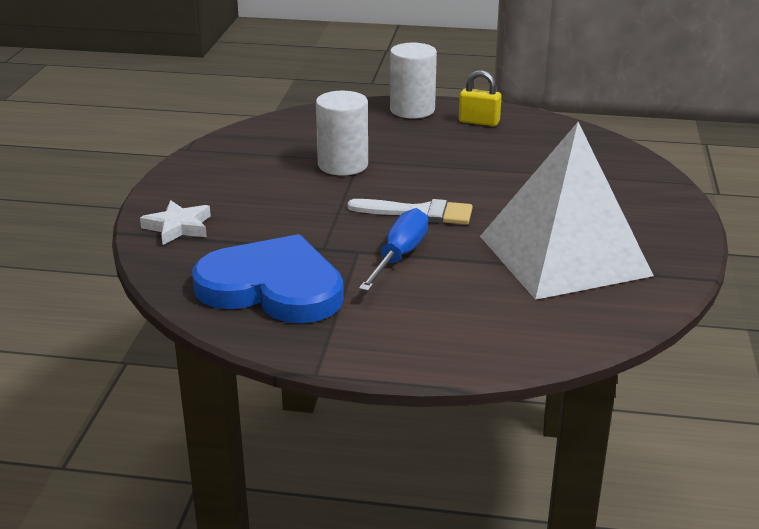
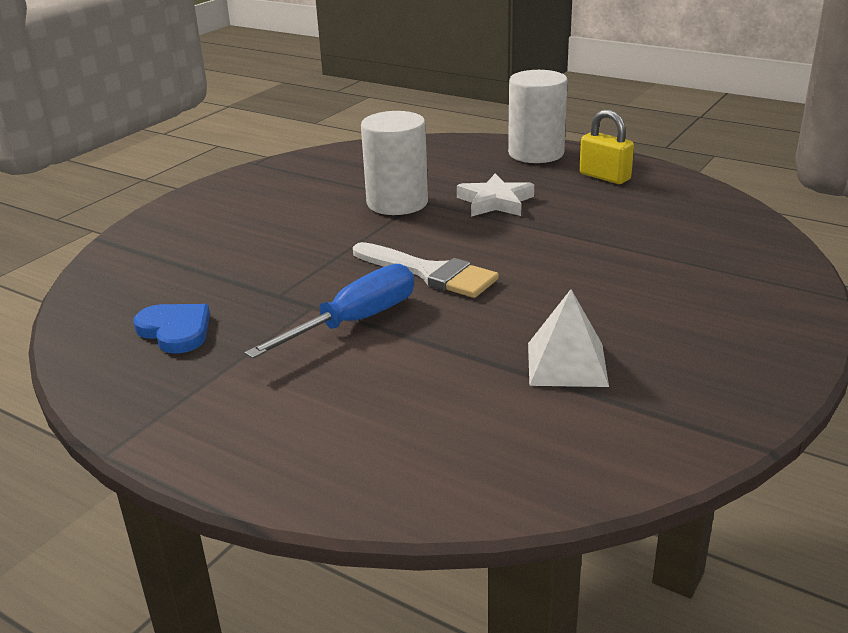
camera: 25 degrees right, 0 degrees up
white star [140,200,211,245] -> white star moved to [457,174,534,217]
blue heart [192,234,344,324] -> blue heart [133,304,210,354], size x0.45
white pyramid [480,122,654,300] -> white pyramid [528,289,609,387], size x0.41

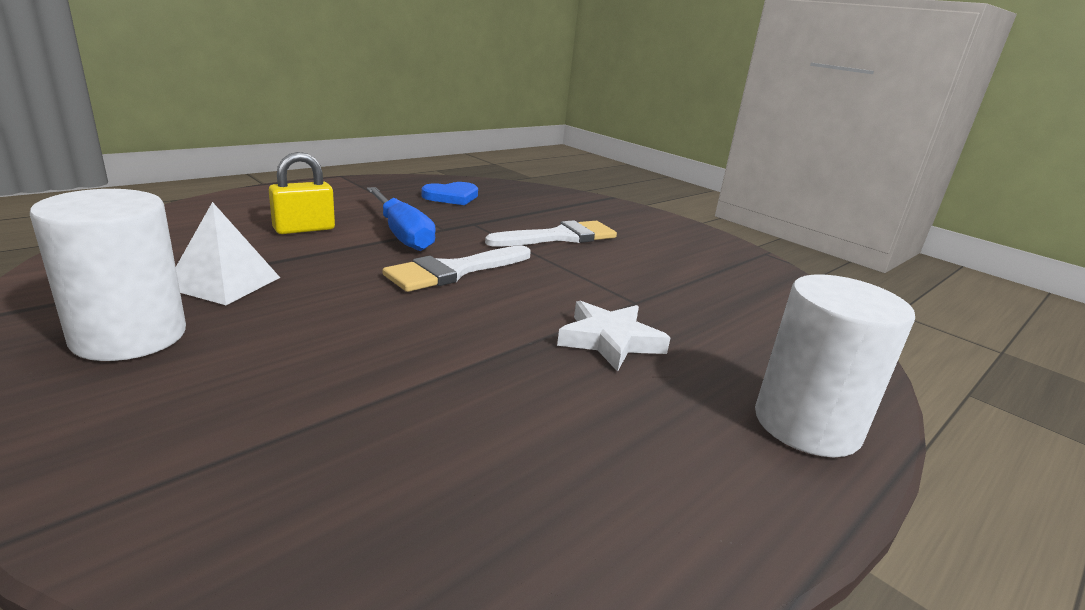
camera: 100 degrees right, 5 degrees down
white cylinder [361,111,428,215] -> white cylinder moved to [30,189,186,361]
yellow padlock [579,109,634,184] -> yellow padlock moved to [269,152,335,234]
none -> white brush [485,220,617,247]

